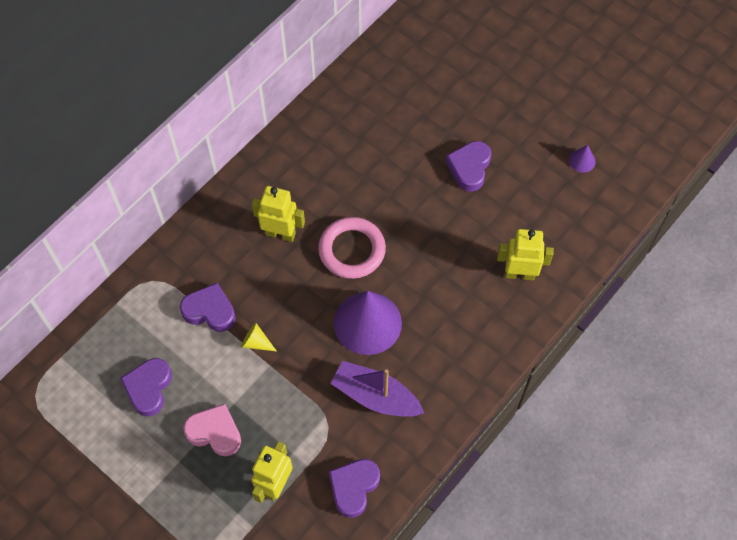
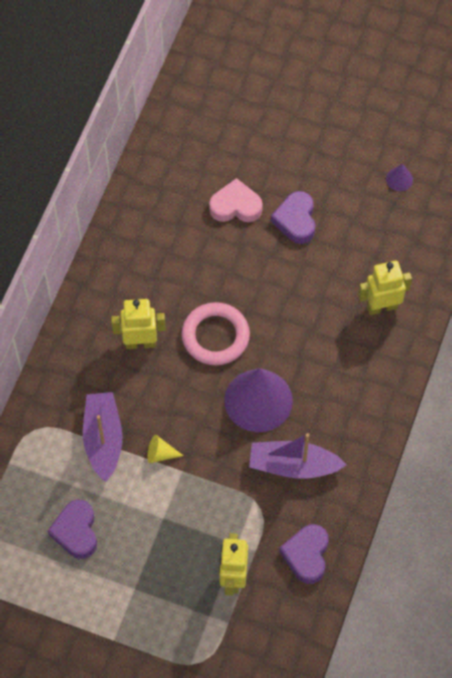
camera: 20 degrees left, 0 degrees up
purple heart [180,283,236,332] -> purple boat [83,392,123,482]
pink heart [183,404,241,456] -> pink heart moved to [209,178,263,222]

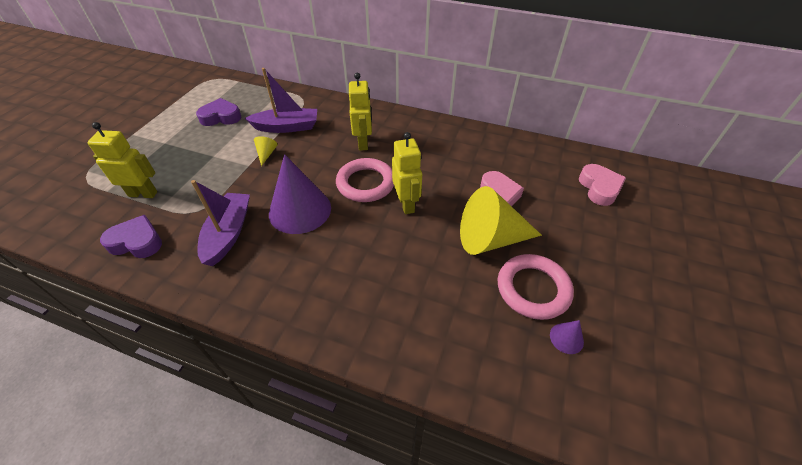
camera: 90 degrees right, 15 degrees down
purple heart [271,191,315,244] -> yellow cone [460,186,542,255]
yellow robot [358,260,412,315] -> yellow robot moved to [392,132,422,214]
none -> pink ring [498,254,574,320]
none -> pink heart [579,164,626,206]

